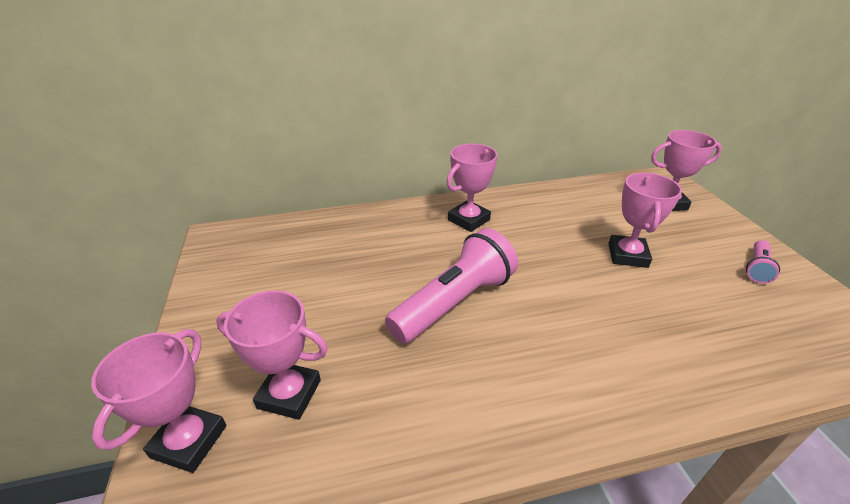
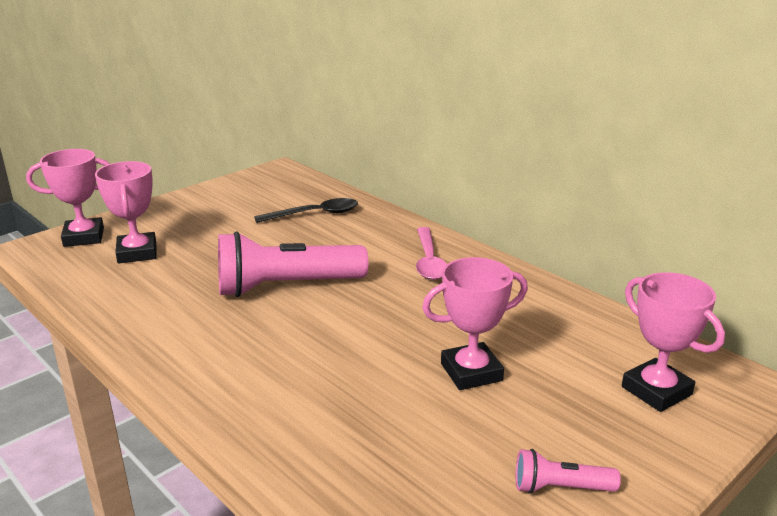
camera: 60 degrees right, 10 degrees down
pink flashlight [385,228,518,344] -> pink flashlight turned 150 degrees clockwise [218,231,368,297]
pink trophy [446,144,498,232] -> pink spoon [416,227,447,280]
none -> black spoon [254,198,358,223]

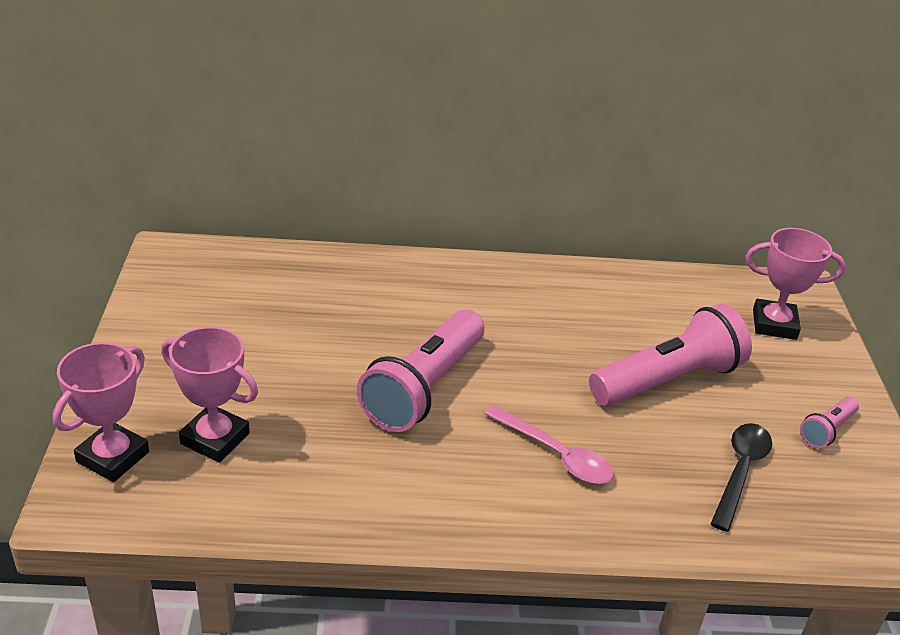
camera: 50 degrees left, 10 degrees up
black spoon [254,198,358,223] -> black spoon moved to [711,423,772,532]
pink spoon [416,227,447,280] -> pink spoon moved to [485,405,614,484]
pink trophy [422,257,528,390] -> pink flashlight [589,304,752,406]

